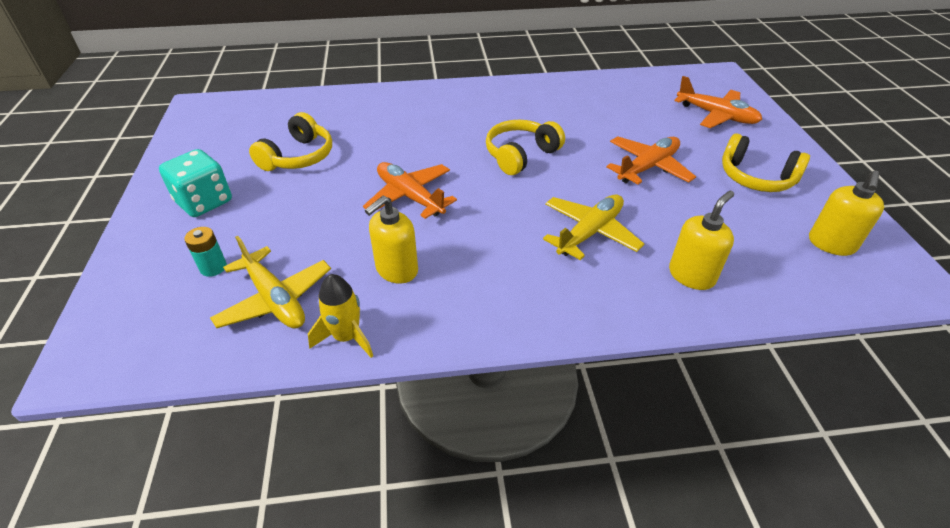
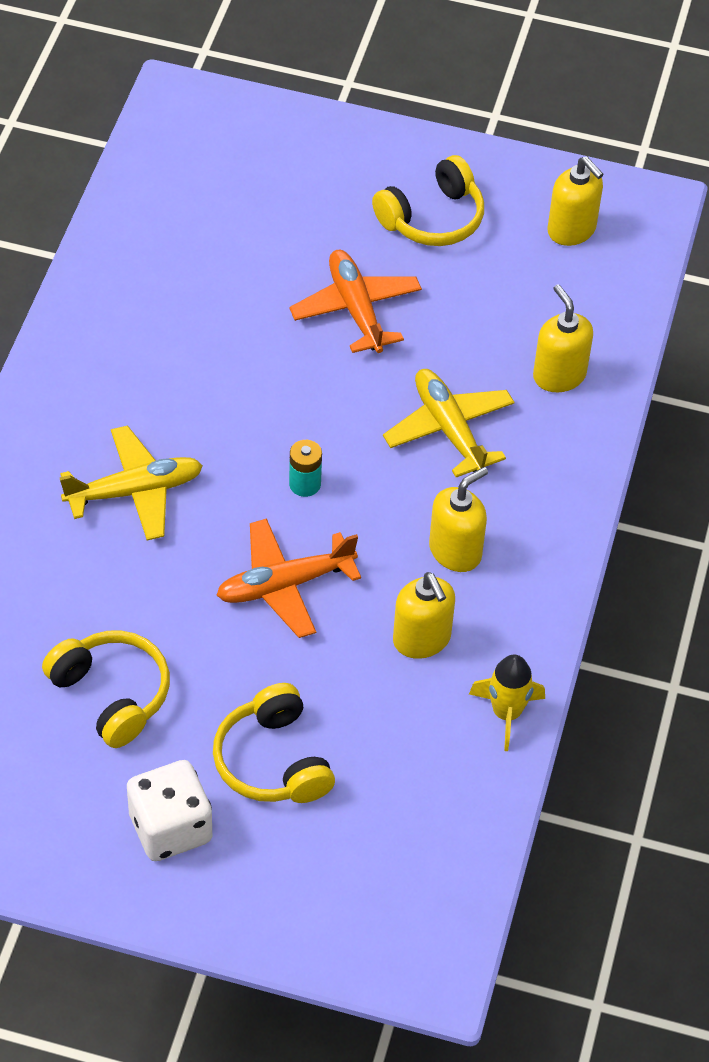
camera: 70 degrees left, 10 degrees up
turquoise dice [159,149,232,217] -> white dice [127,760,212,861]
turquoise battery [184,227,227,277] -> turquoise battery moved to [289,440,322,497]
yellow plane [210,236,331,329] -> yellow plane moved to [60,425,203,541]
yellow headphones [486,120,565,175] -> yellow headphones moved to [213,683,335,803]
orange plane [674,76,762,128] -> none
none -> yellow soap dispenser [429,467,488,572]

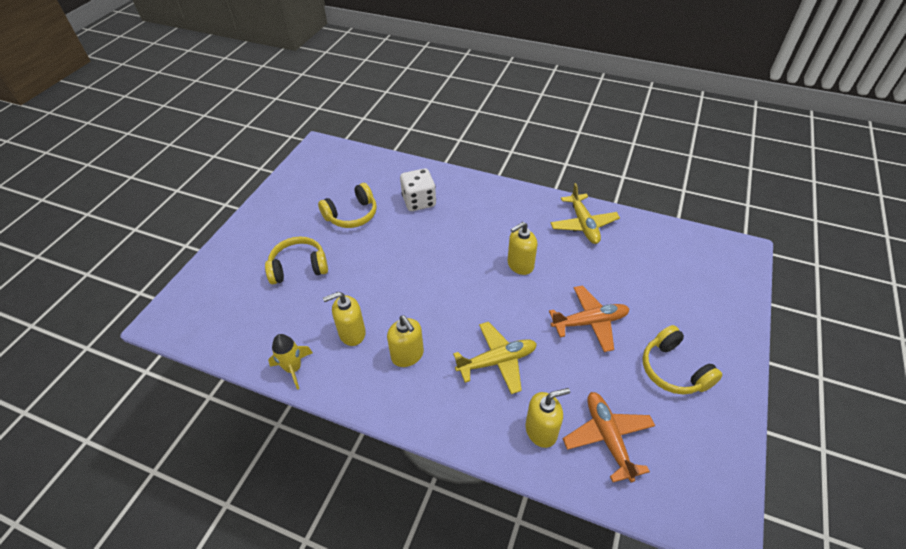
camera: 100 degrees right, 5 degrees down
yellow plane [60,425,203,541] -> yellow plane moved to [550,183,620,244]
white dice [127,760,212,861] -> white dice moved to [400,168,436,211]
orange plane [216,518,361,638] -> orange plane moved to [563,392,655,483]
turquoise battery [289,440,322,497] -> none
yellow soap dispenser [547,157,604,246] -> yellow soap dispenser moved to [508,222,537,275]

